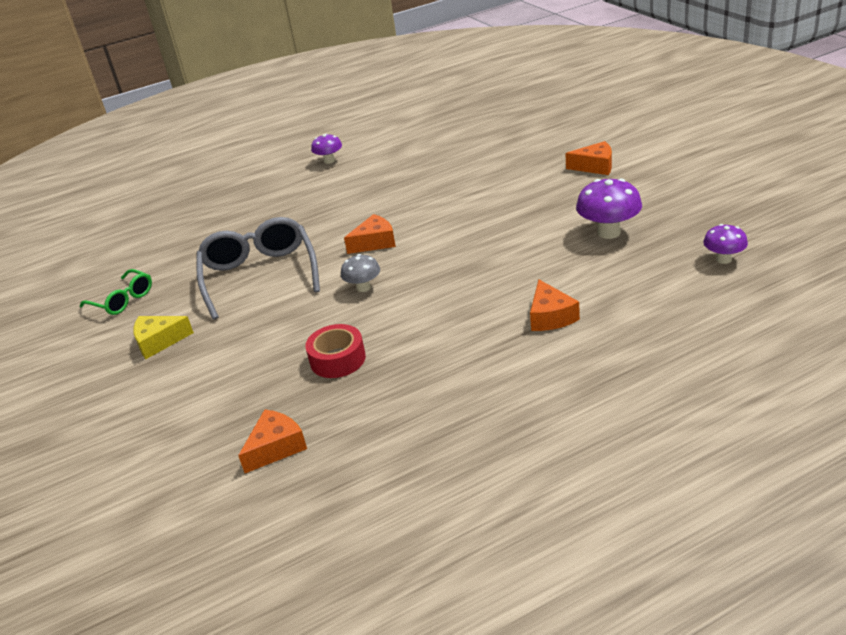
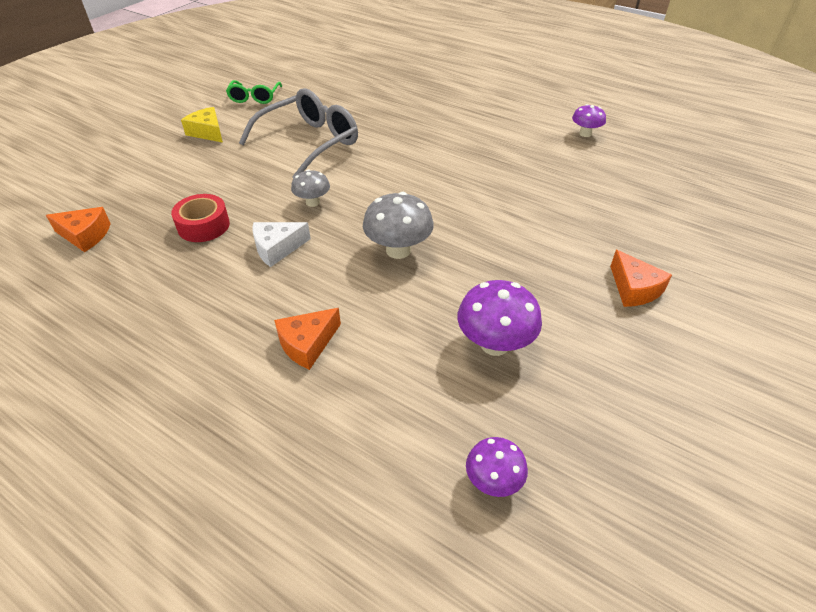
camera: 55 degrees right, 10 degrees up
purple mushroom [311,134,342,164] -> purple mushroom moved to [572,104,606,137]
orange cheese [344,214,396,254] -> none
none -> white cheese [252,222,311,267]
none -> grey mushroom [363,192,434,259]

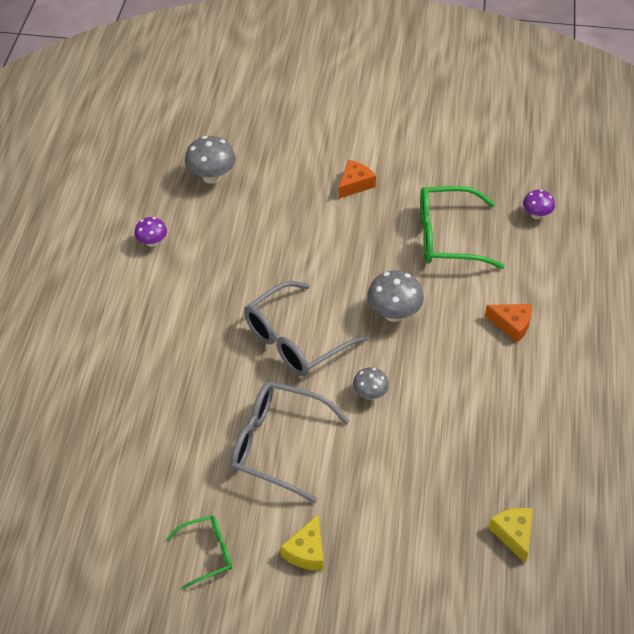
camera: 115 degrees left, 5 degrees up
orange cheese [46,207,111,252] -> yellow cheese [488,508,533,563]
red tape [171,194,230,242] -> none
white cheese [252,222,311,267] -> none
purple mushroom [457,280,542,356] -> green glasses [420,186,504,269]
none -> grey mushroom [185,136,236,184]
none -> grey glasses [244,281,368,376]

